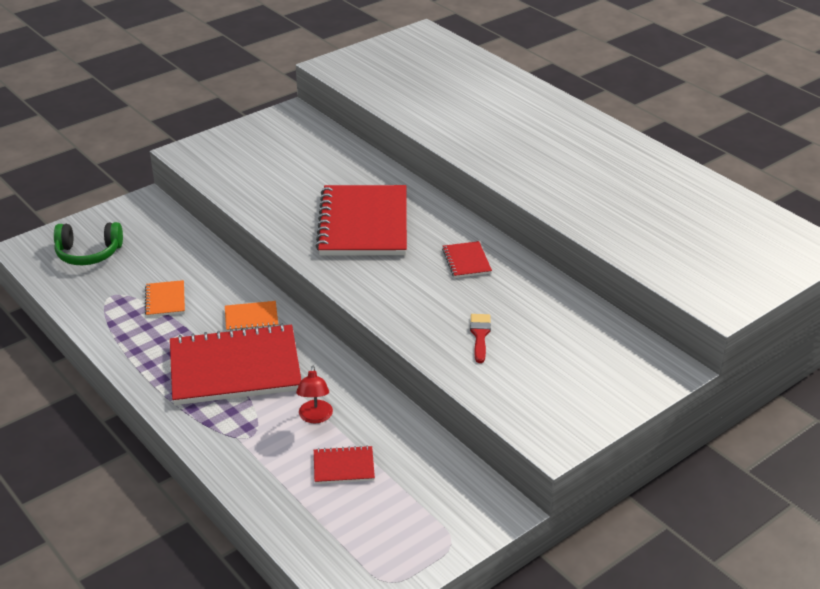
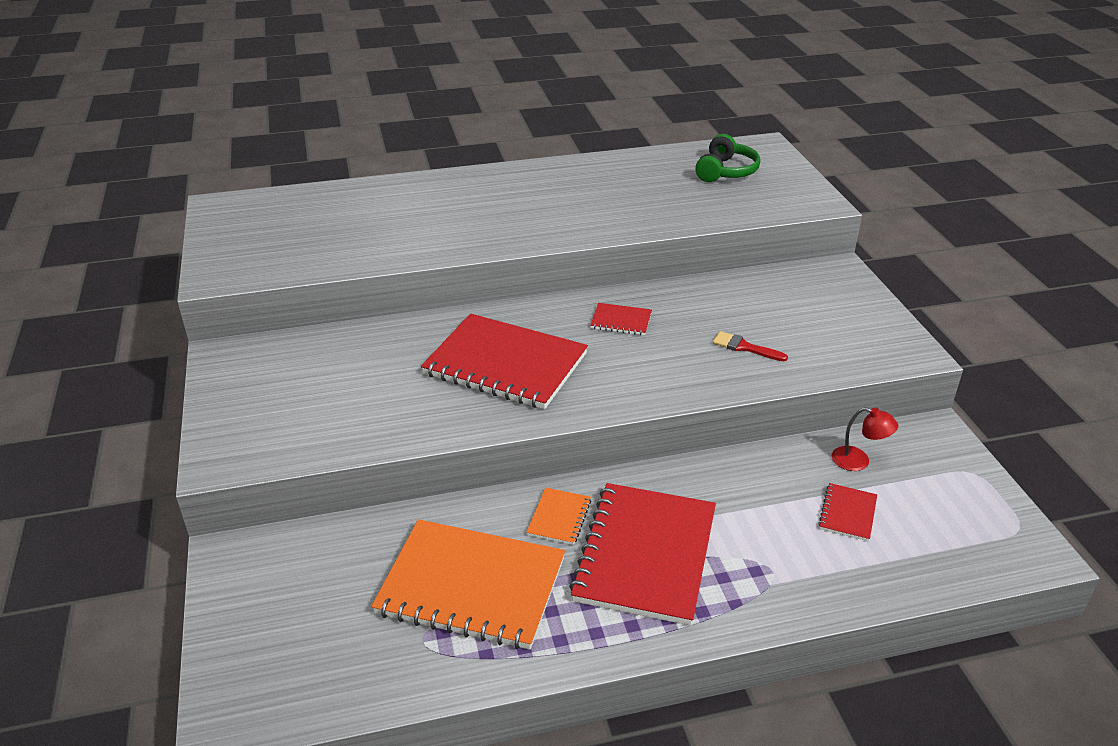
camera: 65 degrees left, 0 degrees up
green headphones [54,222,123,265] -> green headphones moved to [695,134,761,182]
orange notebook [145,280,185,317] -> orange notebook [371,519,565,650], size x2.31
red lamp [296,366,333,423] -> red lamp moved to [832,407,898,471]

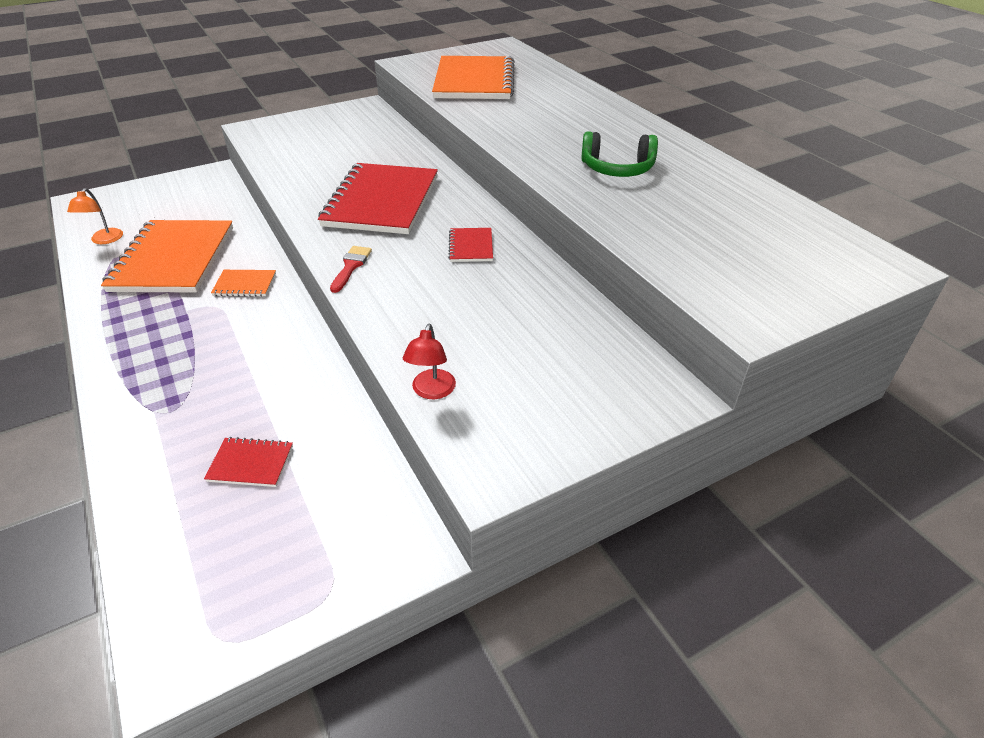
camera: 75 degrees right, 5 degrees up
red notebook [569,483,716,626] -> none
green headphones [695,134,761,182] -> green headphones moved to [581,131,658,177]
red brush [713,331,788,361] -> red brush moved to [330,246,372,293]
red lamp [832,407,898,471] -> red lamp moved to [403,324,456,399]
none -> orange lamp [67,188,123,244]
none -> orange notebook [432,56,514,99]

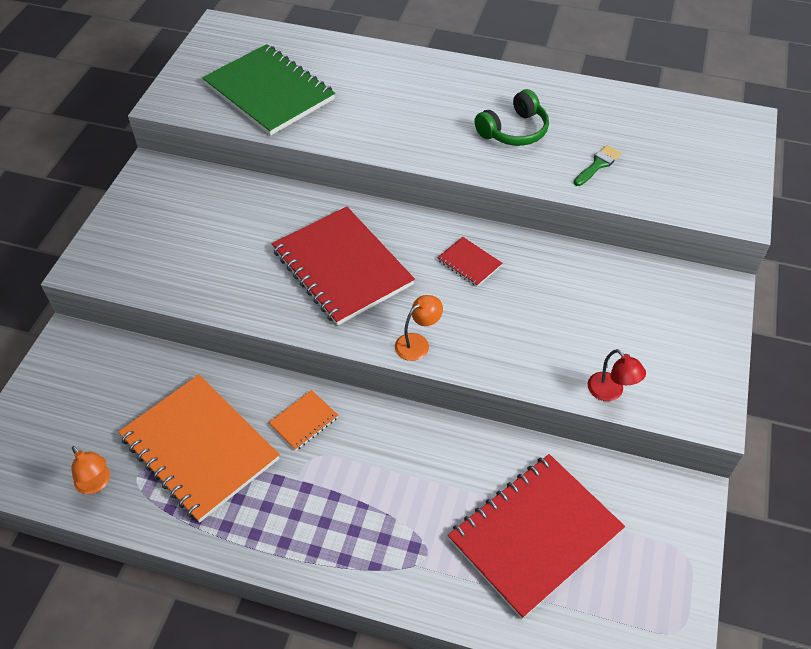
camera: 45 degrees left, 10 degrees up
red notebook [204,437,293,487] -> red notebook [448,454,625,619], size x2.31
red brush [330,246,372,293] -> orange lamp [395,295,443,361]
orange notebook [432,56,514,99] -> green notebook [202,44,335,136]
none -> green brush [574,145,622,186]

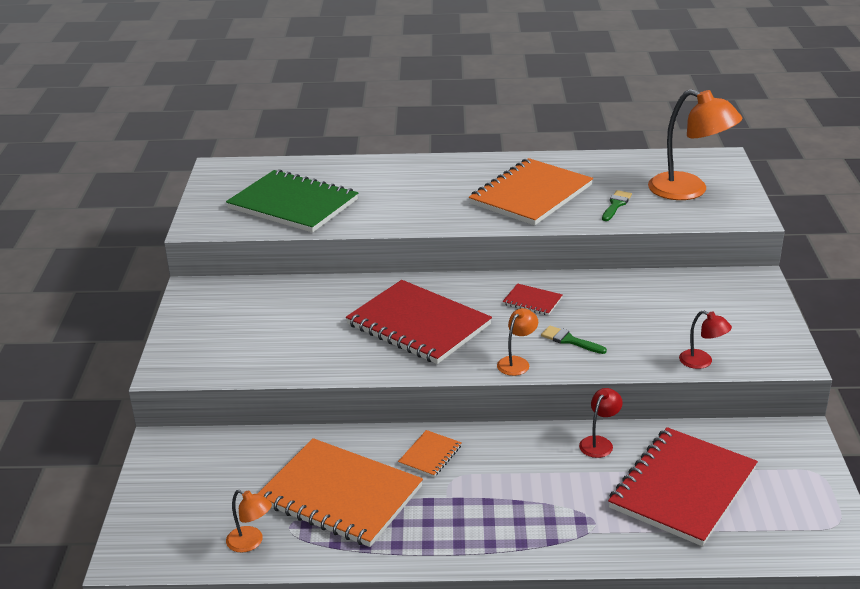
camera: 15 degrees left, 20 degrees down
green headphones [474,89,549,146] -> orange notebook [469,158,593,226]
none -> green brush [541,326,607,354]
none -> red lamp [579,388,623,458]
none -> orange lamp [648,89,742,200]

